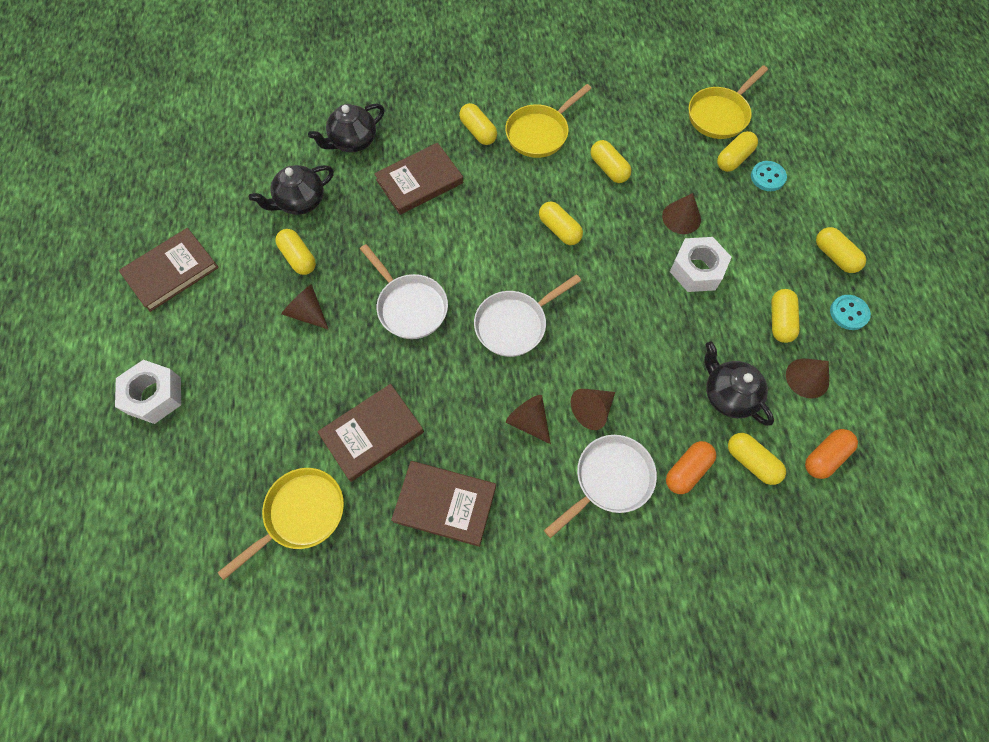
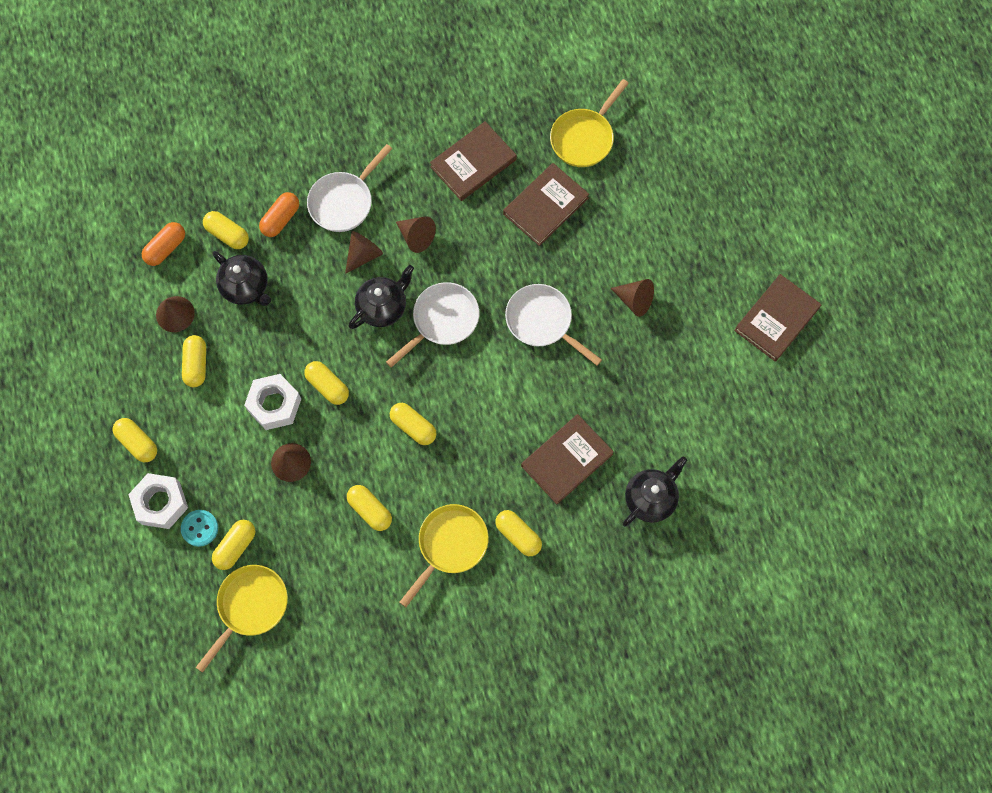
camera: 170 degrees right, 5 degrees up
white nut [115,360,181,424] -> white nut moved to [128,473,188,529]
black teapot [249,165,334,215] -> black teapot moved to [349,265,414,329]
yellow capsule [276,229,316,275] -> yellow capsule moved to [304,361,349,405]
brown book [391,461,496,547] -> brown book turned 45 degrees counterclockwise [430,121,517,201]
turquoise button [830,295,871,330] -> none

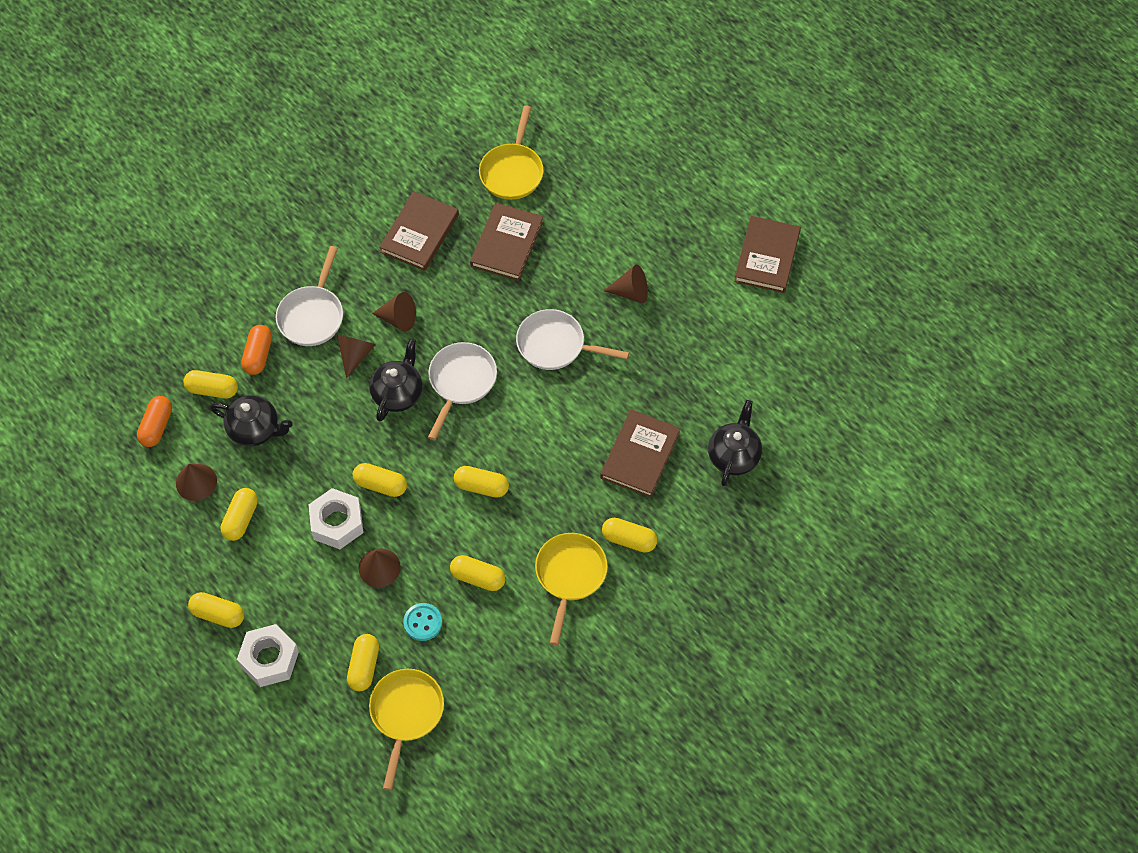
camera: 25 degrees left, 10 degrees down
turquoise button [181,510,218,547] -> turquoise button moved to [403,603,442,641]
yellow capsule [182,335,206,387] -> yellow capsule turned 45 degrees clockwise [221,488,258,541]

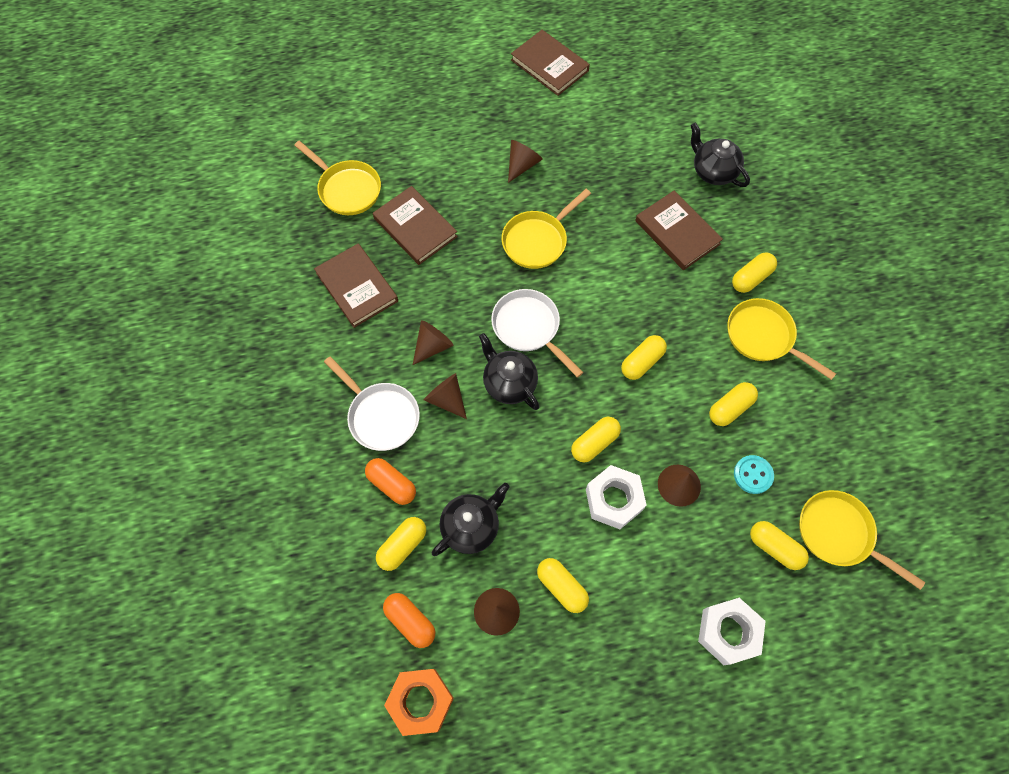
camera: 60 degrees left, 5 degrees up
yellow capsule [188,592,244,628] -> none
white pan [516,309,629,370] -> yellow pan [502,189,591,269]
none -> orange nut [384,669,454,736]

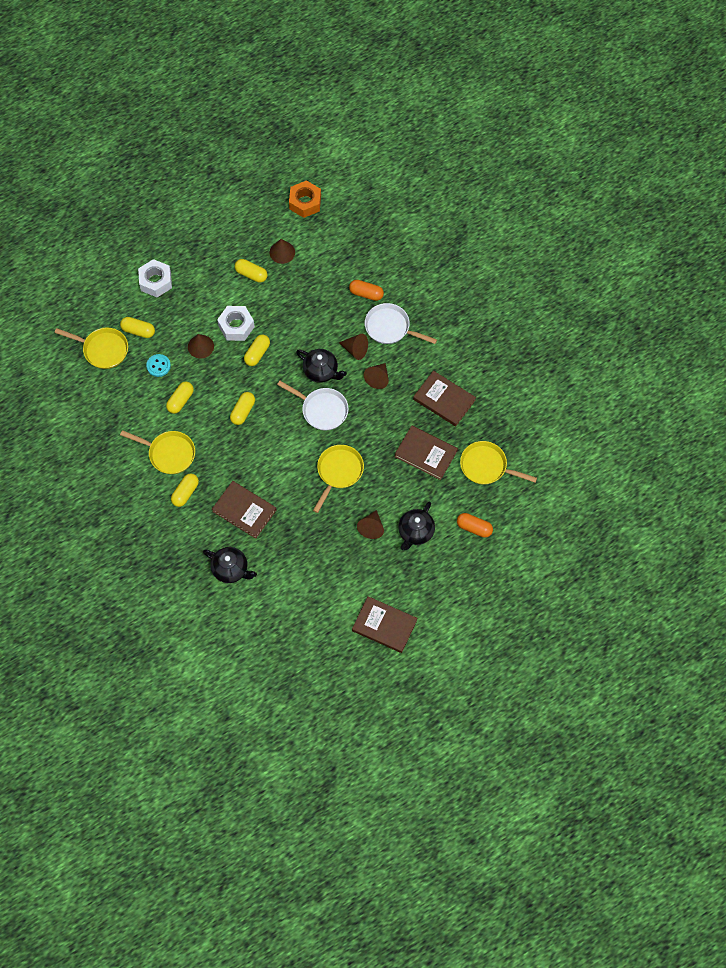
camera: 160 degrees right, 0 degrees up
yellow capsule [376,517,426,571] -> none
orange capsule [383,593,435,648] -> orange capsule moved to [457,513,493,538]
black teapot [432,483,510,556] -> black teapot moved to [398,501,435,550]

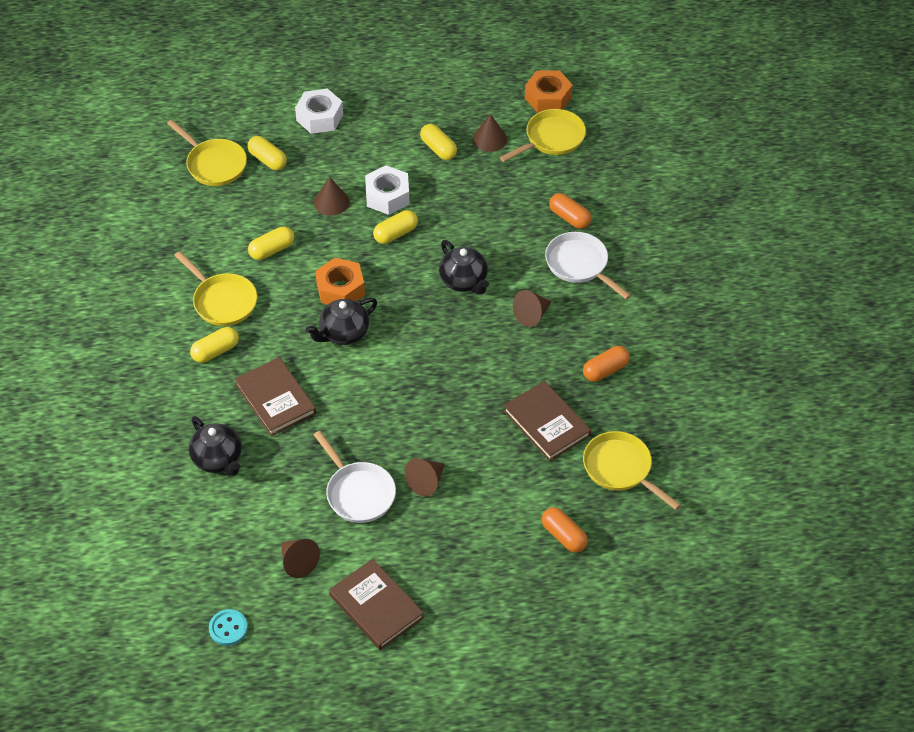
camera: 25 degrees right, 15 degrees down
turquoise button [146,354,171,377] -> turquoise button moved to [209,609,248,646]
yellow capsule [230,392,255,425] -> orange nut [315,258,365,305]
white pan [277,381,349,431] -> white pan moved to [314,431,396,523]
yellow pan [313,445,364,513] -> yellow pan moved to [500,109,586,162]
brown cone [339,334,368,360] -> brown cone moved to [281,539,320,578]
black teapot [398,501,435,550] -> black teapot moved to [305,298,377,345]
brown book [413,371,476,426] -> orange capsule [583,346,630,382]

